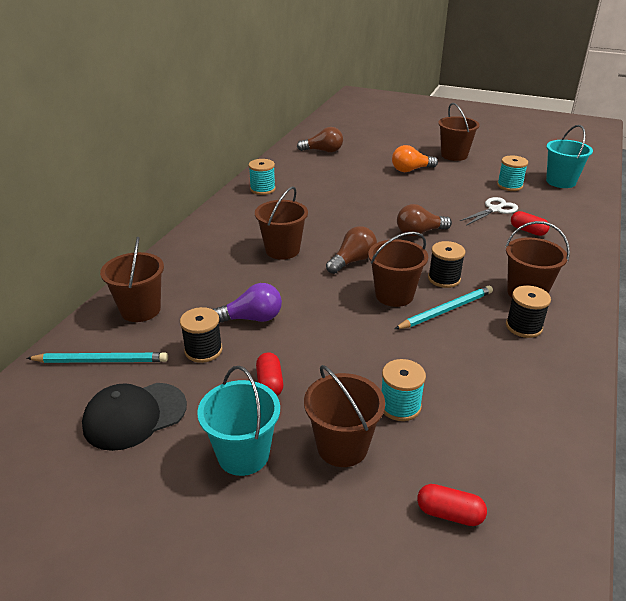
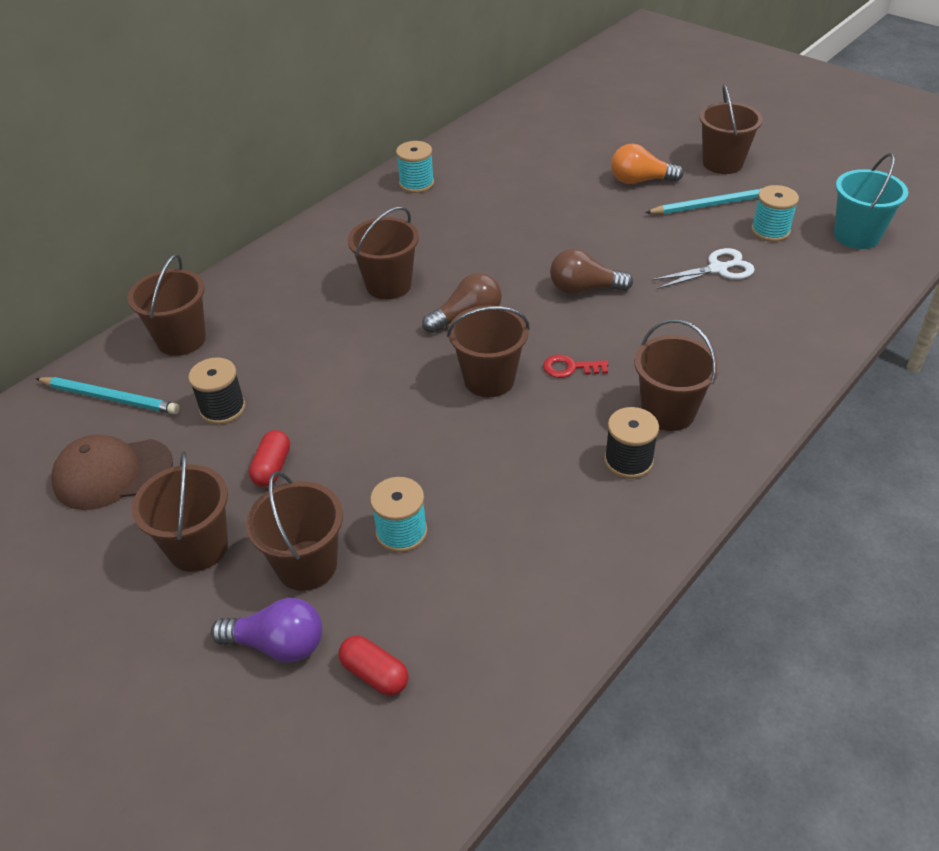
camera: 20 degrees right, 10 degrees up
black cap [82,383,187,451] -> brown cap [51,435,173,510]
turquoise bucket [197,366,280,476] -> brown bucket [132,451,228,572]
purple light bulb [213,283,282,323] -> purple light bulb moved to [211,598,322,663]
brown light bulb [297,127,343,152] -> none
turquoise pencil [395,285,493,329] -> turquoise pencil moved to [645,188,762,214]
black spool [428,241,465,288] -> red key [543,355,608,378]
red capsule [511,211,549,236] -> none

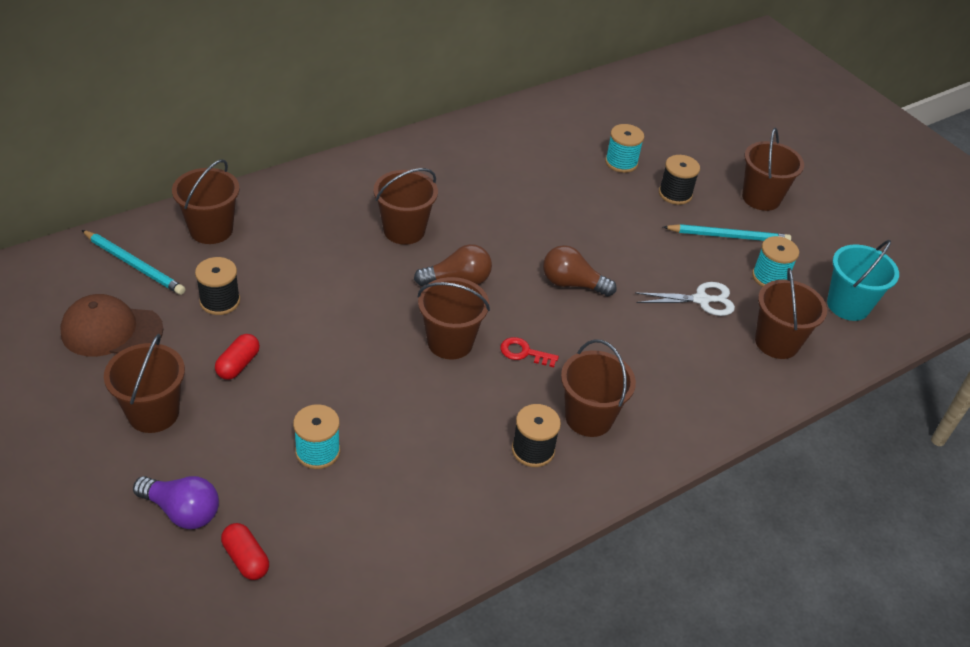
camera: 10 degrees right, 0 degrees up
brown bucket [246,471,343,591] -> brown bucket moved to [755,268,827,359]
turquoise spool [396,141,434,193] -> turquoise spool moved to [605,124,644,173]
orange light bulb [611,143,684,184] -> black spool [659,155,700,205]

